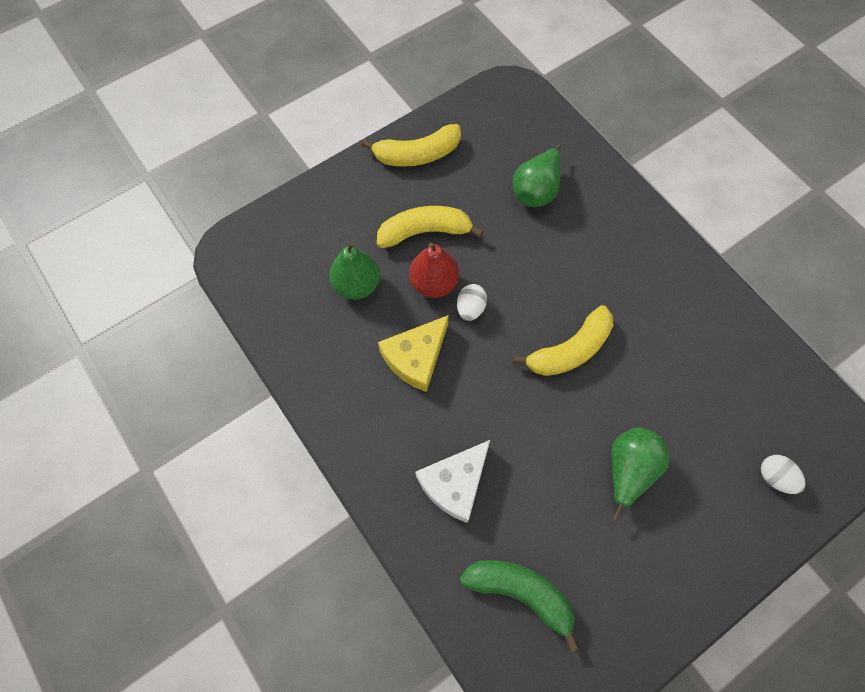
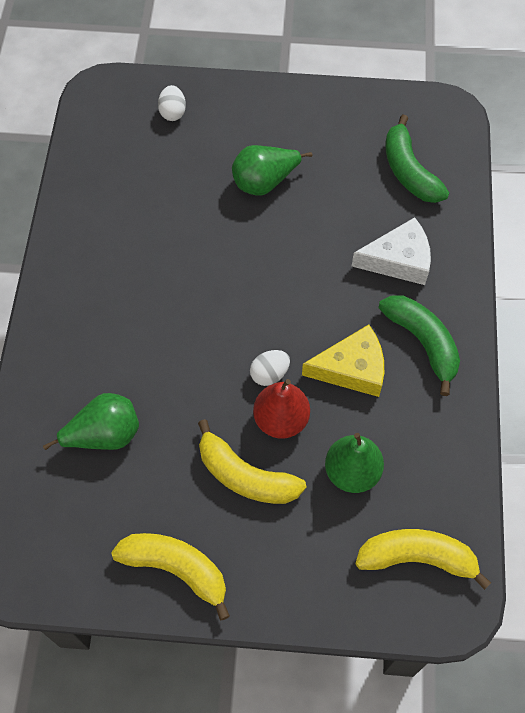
camera: 140 degrees left, 5 degrees down
yellow banana [513,305,613,376] -> yellow banana moved to [355,529,491,590]
none -> green banana [378,295,460,396]

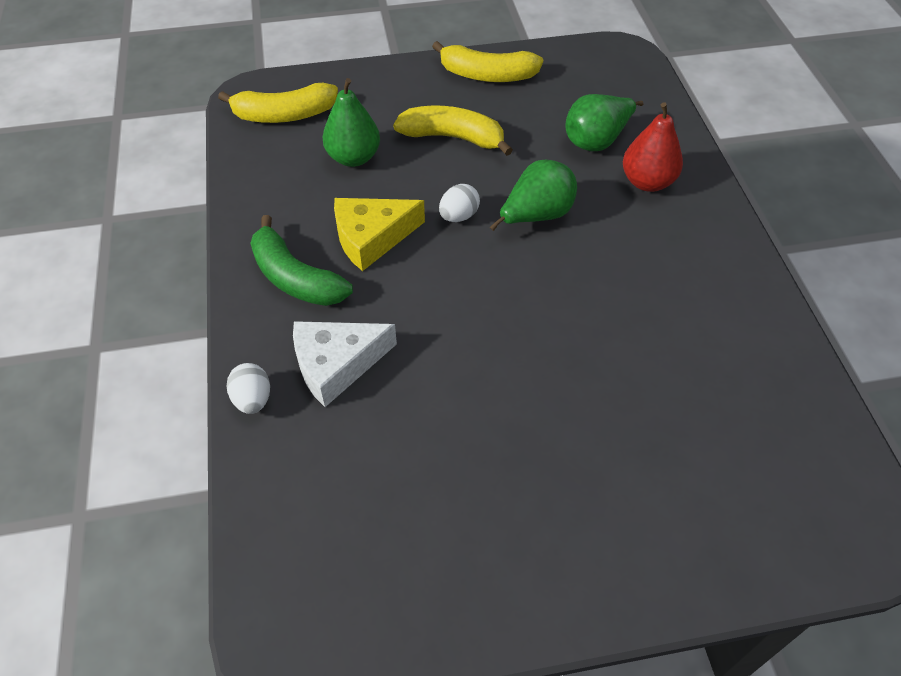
camera: 165 degrees right, 10 degrees down
white egg [158,85,186,121] -> white egg moved to [227,363,270,414]
green pear [232,145,313,196] -> green pear moved to [490,160,577,231]
red pear [253,379,310,439] -> red pear moved to [623,102,683,192]
green banana [386,115,449,203] -> none

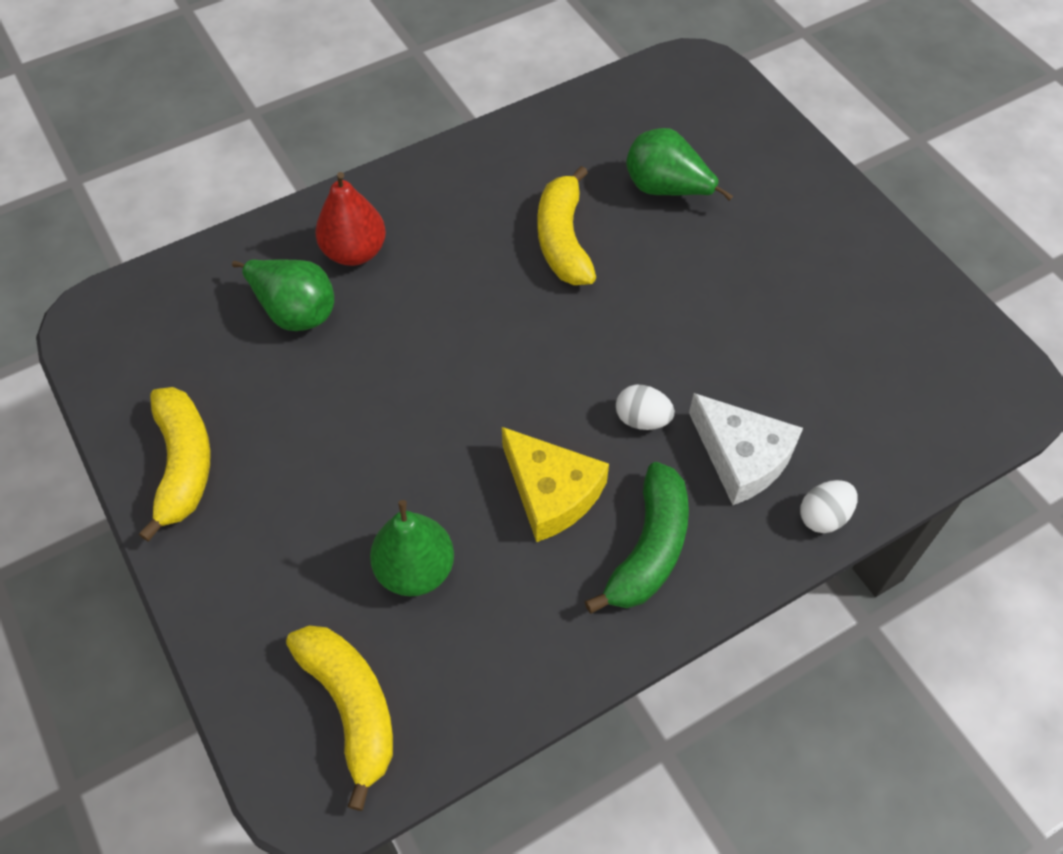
camera: 110 degrees left, 5 degrees up
yellow banana [393,106,513,156] -> yellow banana moved to [537,166,596,285]
white egg [439,184,480,222] -> white egg moved to [616,385,675,430]
green pear [490,160,577,231] -> green pear moved to [626,128,733,201]

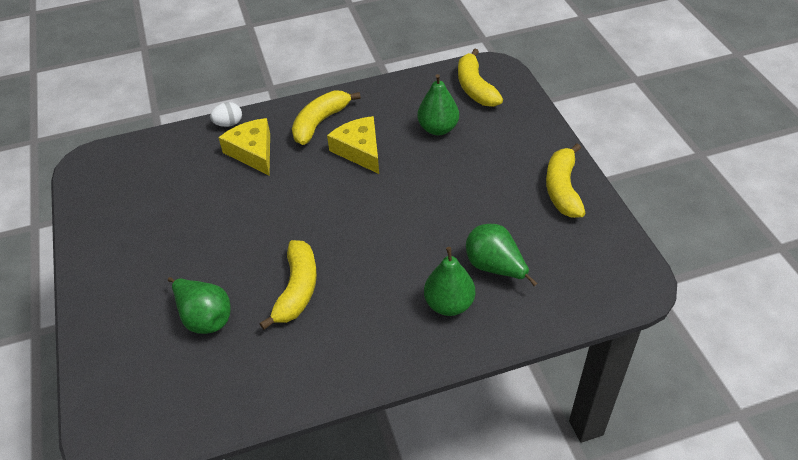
camera: 165 degrees left, 10 degrees down
red pear [315,172,386,266] -> green pear [424,247,475,316]
green banana [585,462,689,614] -> yellow banana [292,91,361,145]
white egg [616,385,675,430] -> none
white cheese [689,393,803,505] -> yellow cheese [218,118,270,175]

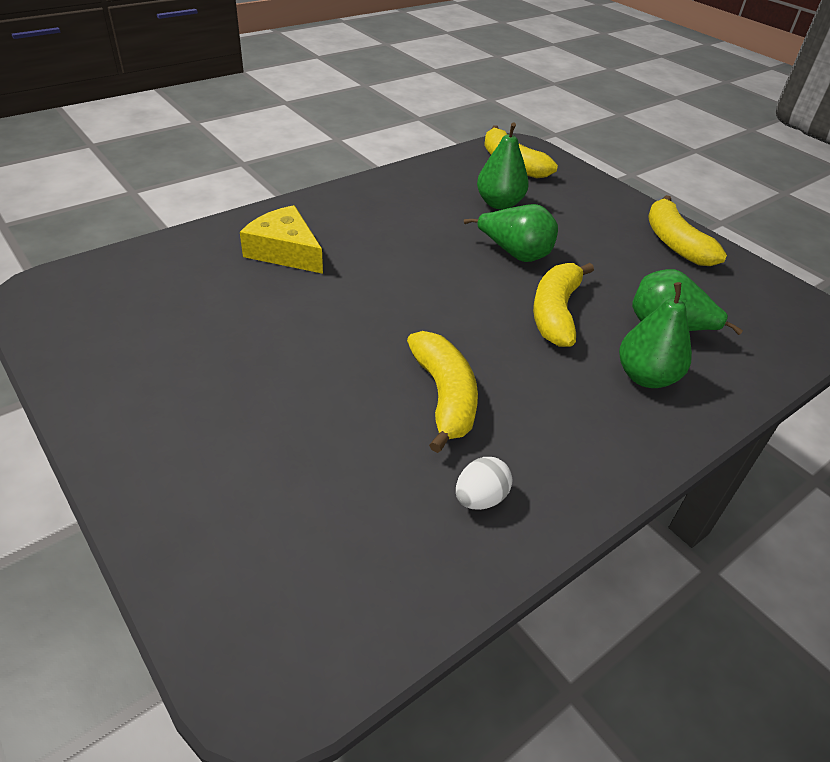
camera: 25 degrees left, 5 degrees down
green pear [168,277,231,334] -> green pear moved to [464,204,558,262]
white egg [210,102,242,127] -> white egg moved to [456,457,512,510]
yellow banana [292,91,361,145] -> yellow banana moved to [533,263,594,347]
yellow cheese [327,116,379,174] -> none

